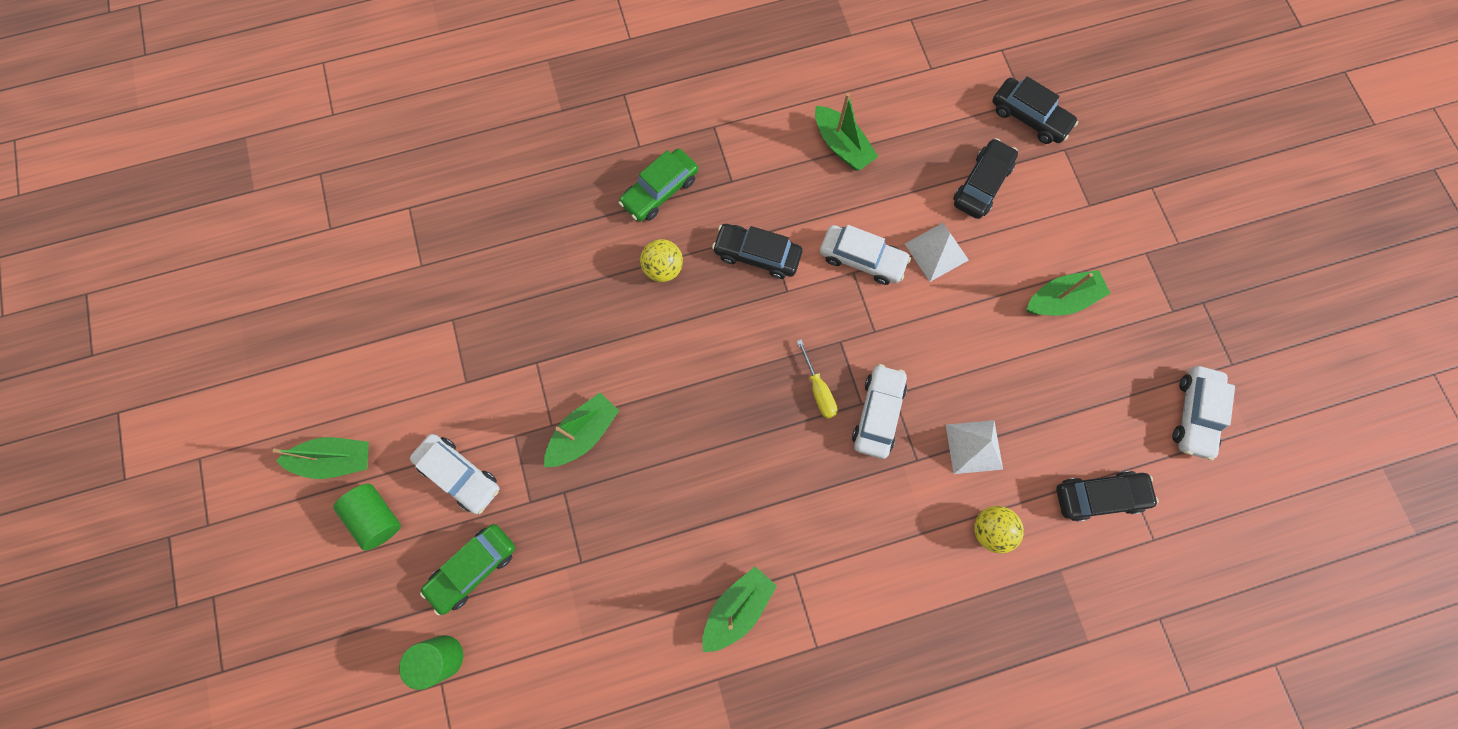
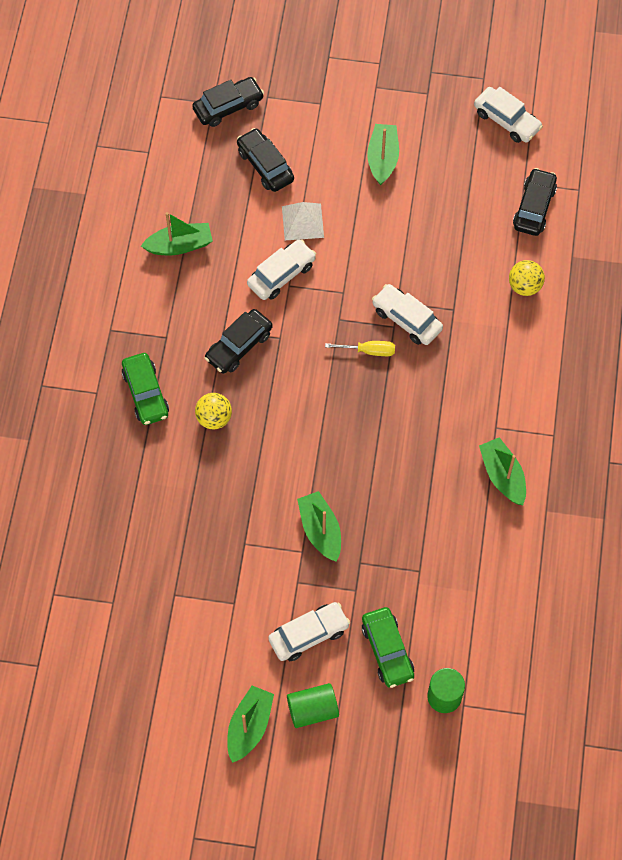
camera: 65 degrees left, 10 degrees down
white pyramid [946,420,1003,474] -> none

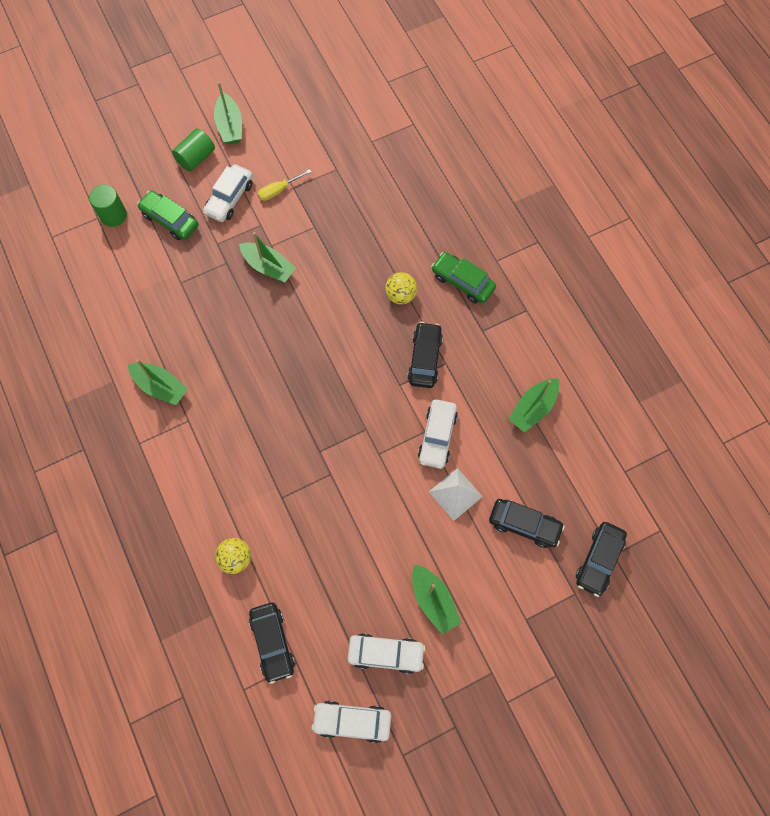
camera: 145 degrees right, 5 degrees up
yellow screwdriver [325,341,395,356] -> yellow screwdriver moved to [258,169,311,201]
white car [372,284,443,345] -> white car moved to [347,633,425,674]

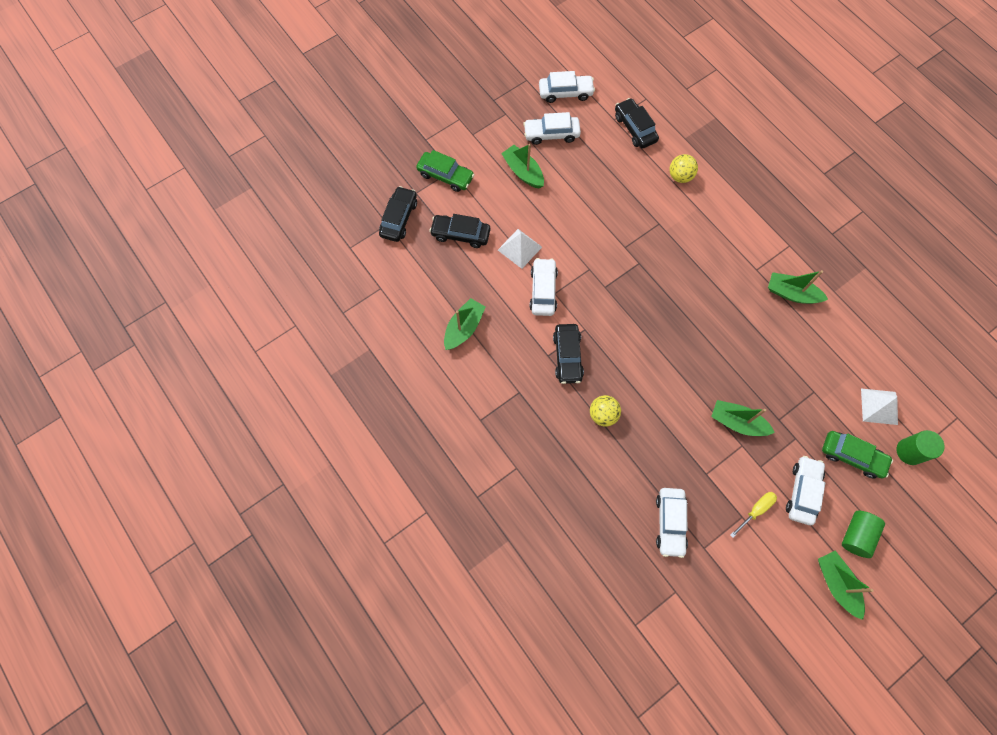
camera: 170 degrees right, 0 degrees up
green car [431,252,496,304] -> green car moved to [416,150,475,192]
none -> white car [656,488,688,558]
none -> white pyramid [861,388,898,425]

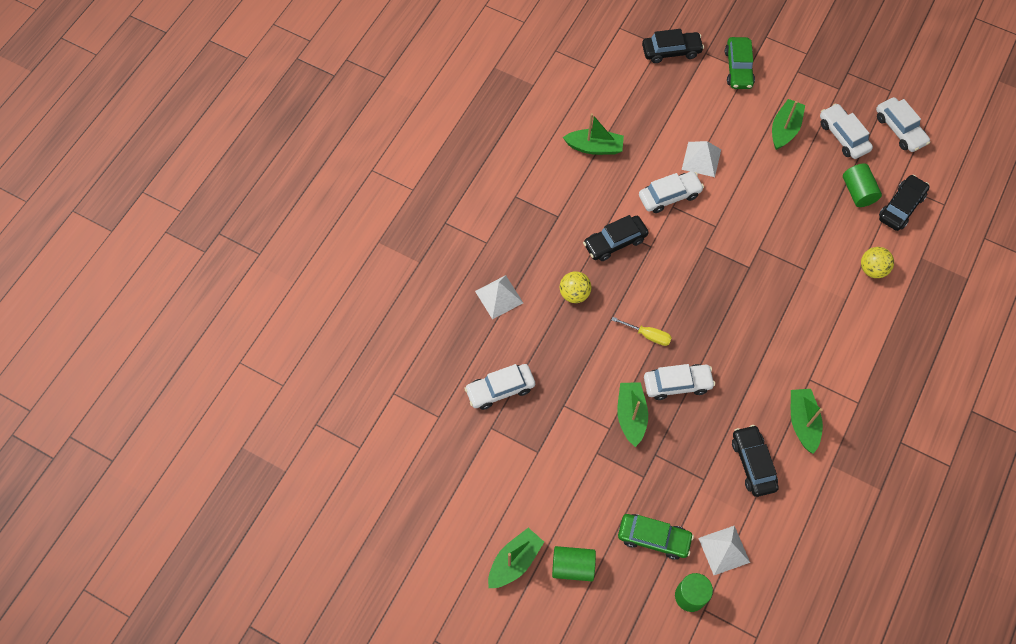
camera: 65 degrees right, 5 degrees down
black car [429,214,490,248] -> black car moved to [732,425,779,497]
yellow screwdriver [730,492,777,538] -> yellow screwdriver moved to [612,317,672,346]
white car [786,456,825,525] -> white car moved to [644,364,715,400]
green car [822,431,893,479] -> green car turned 75 degrees counterclockwise [618,514,694,560]
none -> white pyramid [475,275,523,319]
none -> green cylinder [843,164,882,207]

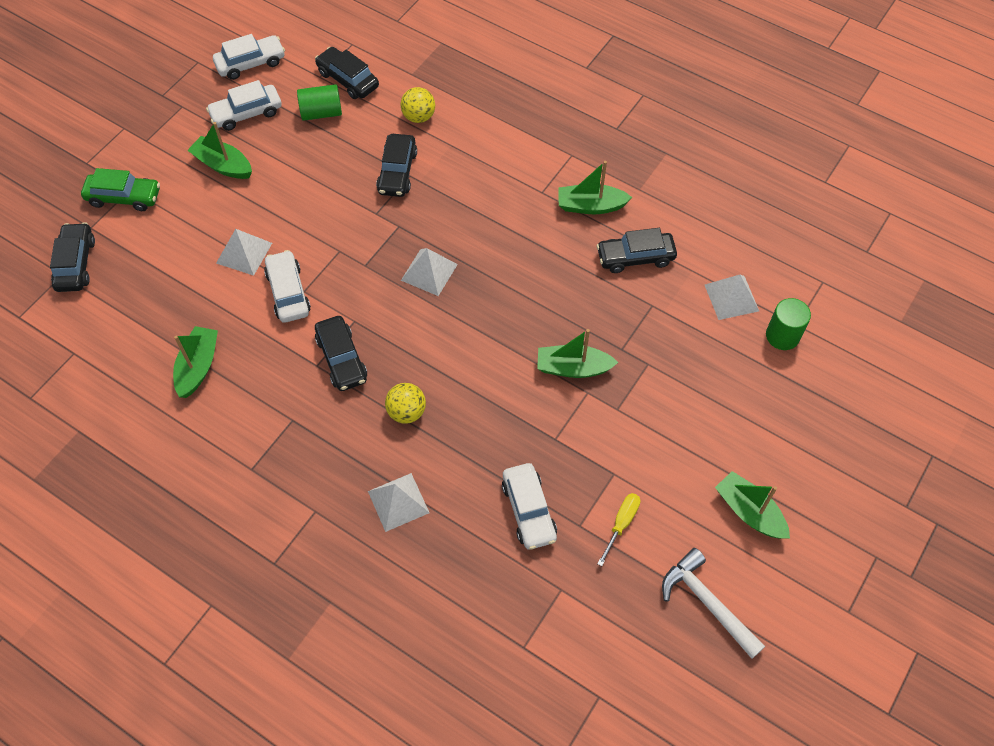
camera: 85 degrees left, 5 degrees down
green cylinder [552,546,596,581] -> none
yellow screwdriver [612,317,672,346] -> yellow screwdriver moved to [597,493,640,566]
green car [618,514,694,560] -> none
white car [644,364,715,400] -> none
none -> black car [376,134,417,197]
none -> white pyramid [401,248,458,296]
none -> white hammer [662,548,765,659]

